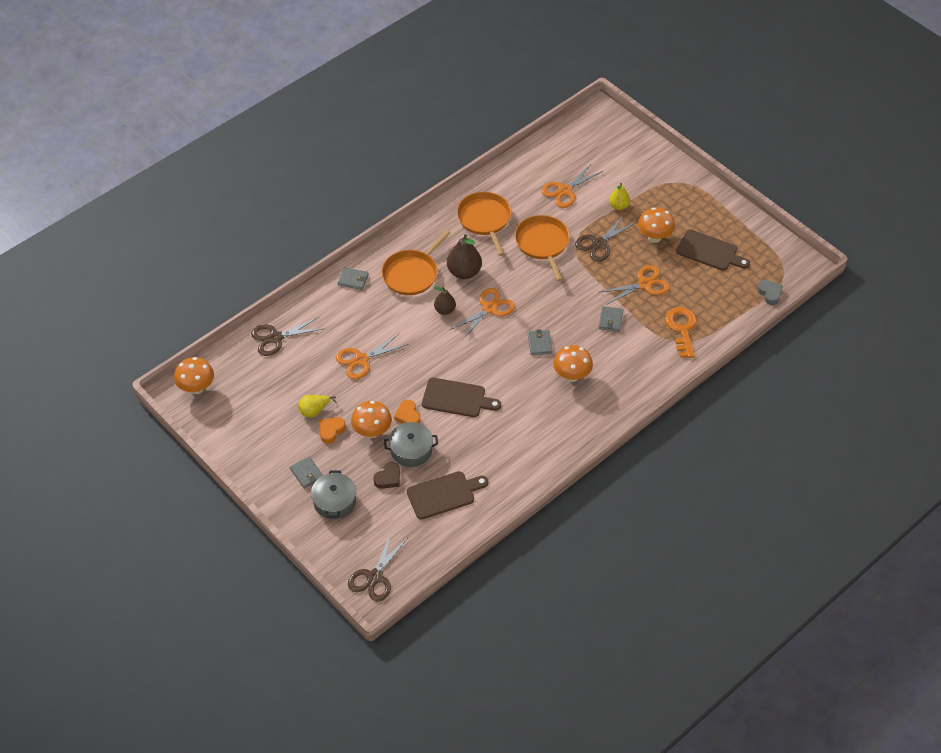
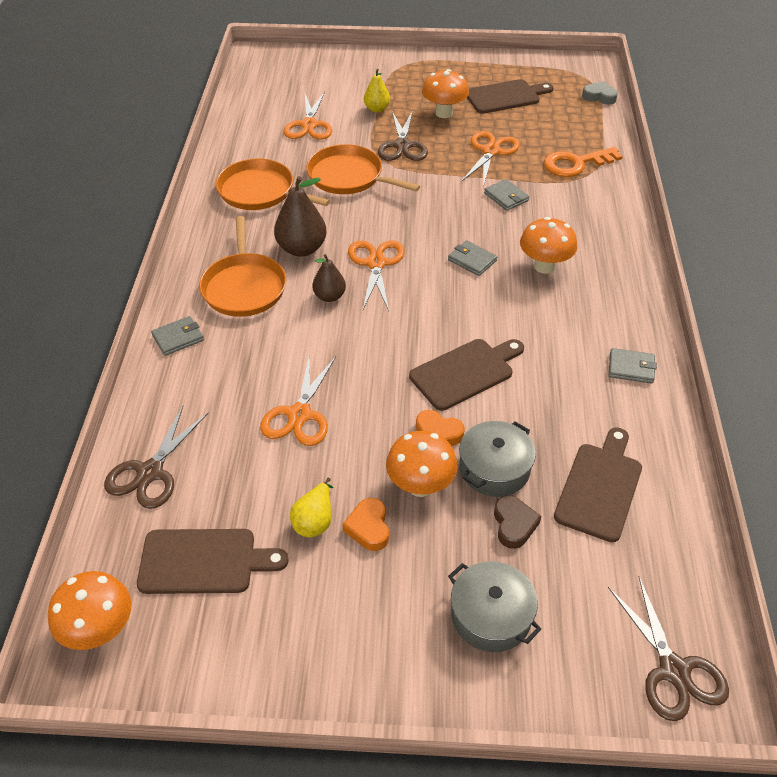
camera: 45 degrees left, 5 degrees down
grey wallet [290,456,323,489] -> grey wallet moved to [609,348,657,384]
orange key [665,307,697,358] -> orange key turned 60 degrees counterclockwise [544,147,623,177]
none -> brown cutting board [137,529,289,594]

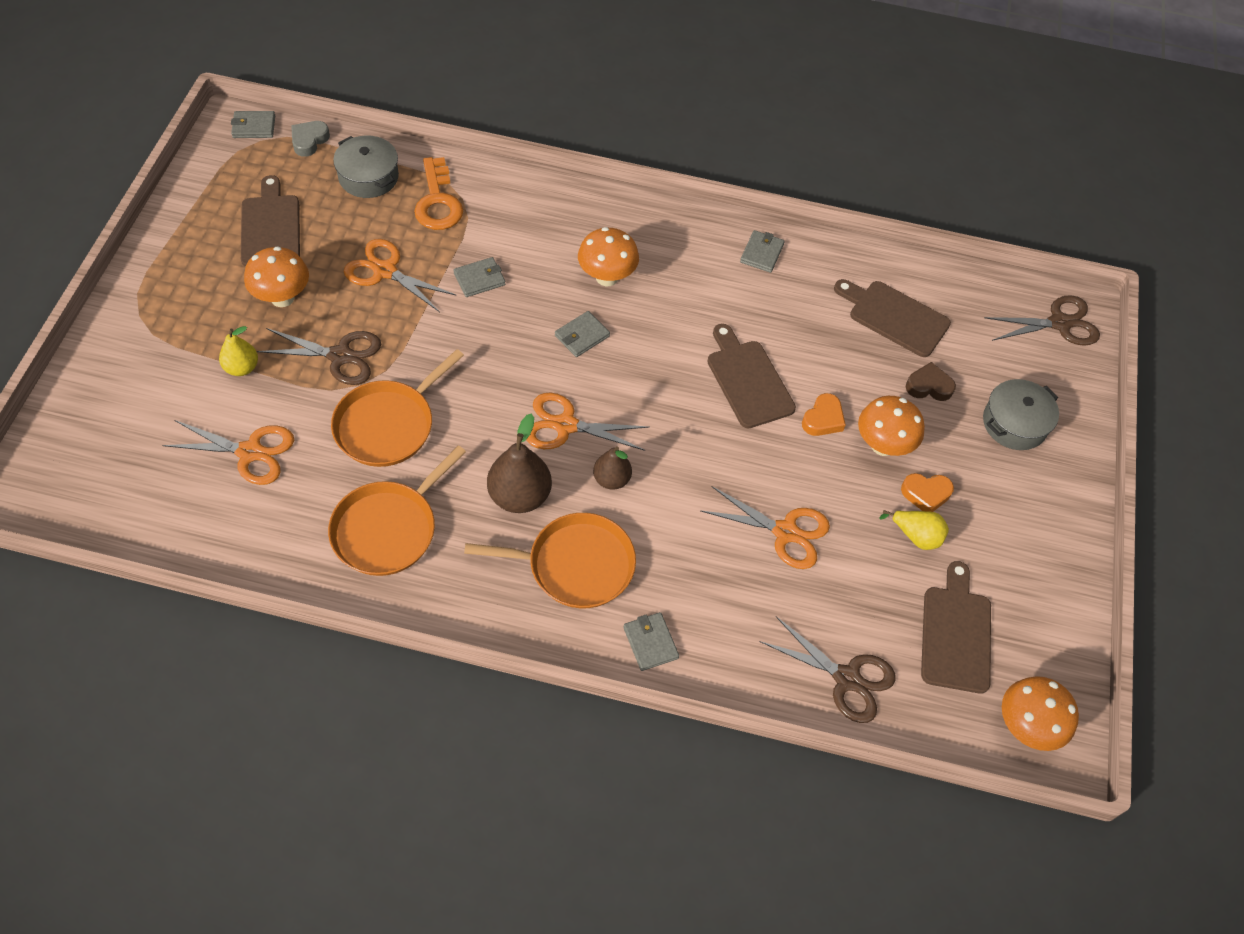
camera: 85 degrees left, 10 degrees up
grey pot [459,421,536,497] -> grey pot moved to [333,135,399,198]
none -> grey wallet [231,111,275,138]

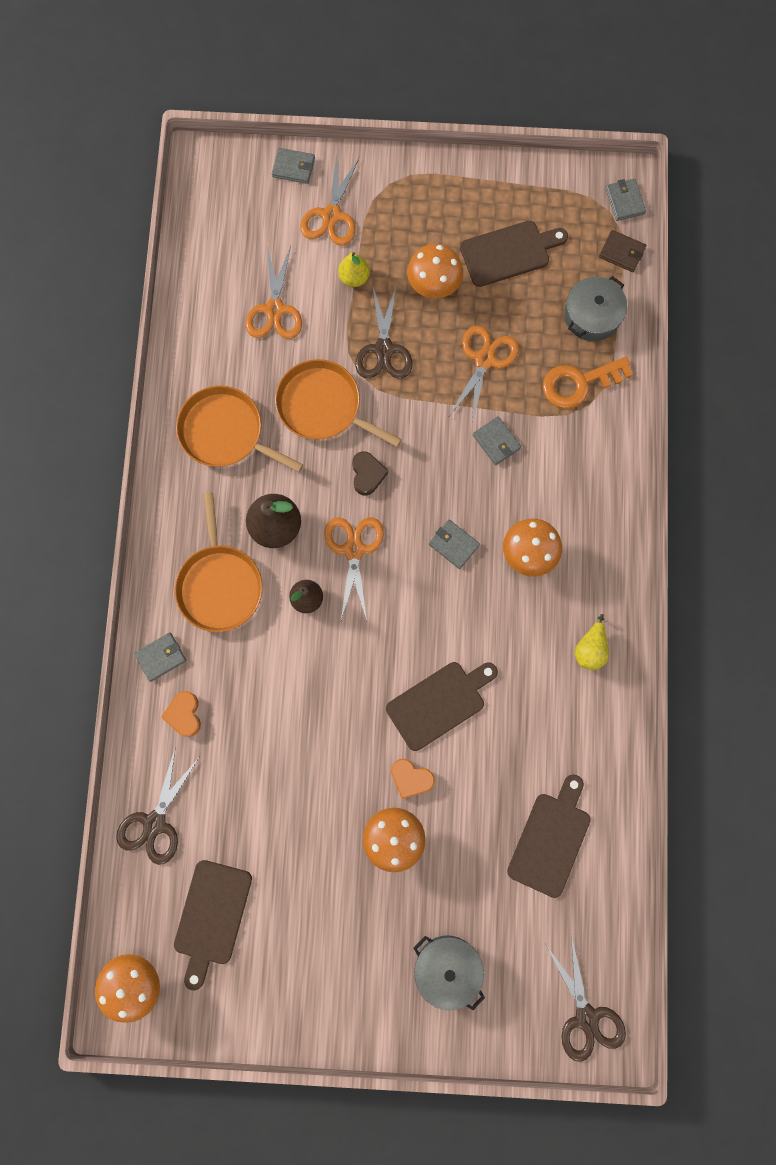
camera: 85 degrees right, 20 degrees up
grey heart [291,121,330,157] -> brown wallet [599,230,646,272]
orange scissors [700,486,830,569] -> orange scissors moved to [300,153,360,246]
grey wallet [740,230,785,273] -> grey wallet moved to [272,148,315,184]
yellow pear [879,510,949,550] -> yellow pear moved to [574,614,609,670]
orange heart [901,473,954,512] -> orange heart moved to [161,691,201,737]
brown heart [905,362,956,401] -> brown heart moved to [352,451,388,496]
brown cutting board [921,561,991,694] -> brown cutting board turned 105 degrees clockwise [174,860,252,990]

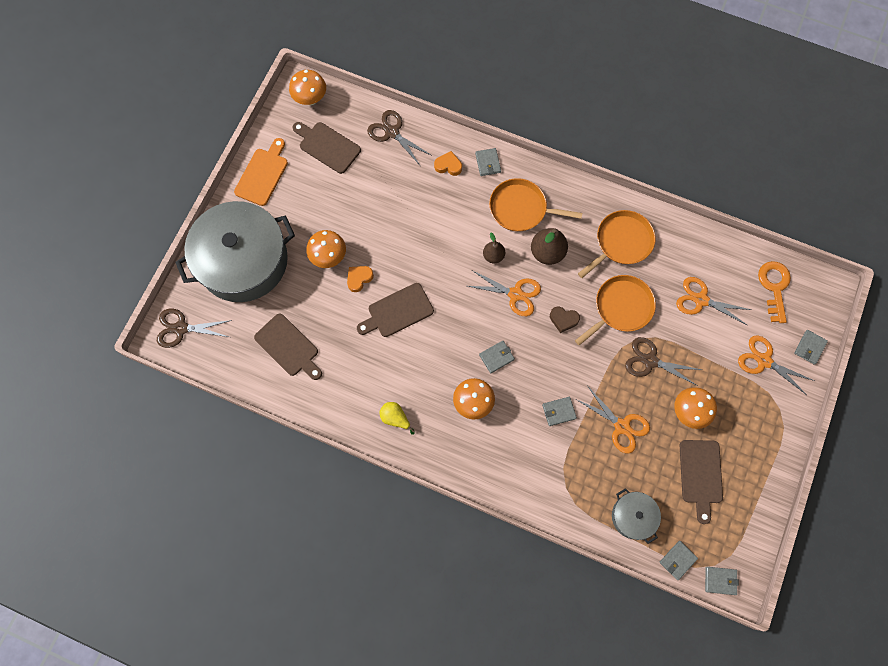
camera: 110 degrees right, 5 degrees down
yellow pear [338,252,370,287] -> none
brown cutting board [386,662,498,751] -> brown cutting board turned 75 degrees clockwise [357,283,434,337]
grey pot [413,935,485,1010] -> grey pot [175,201,295,302], size x2.25
orange key [543,357,633,409] -> orange key moved to [758,261,791,323]
brown wallet [599,230,646,272] -> grey wallet [659,541,698,580]
none -> orange cutting board [234,138,288,206]

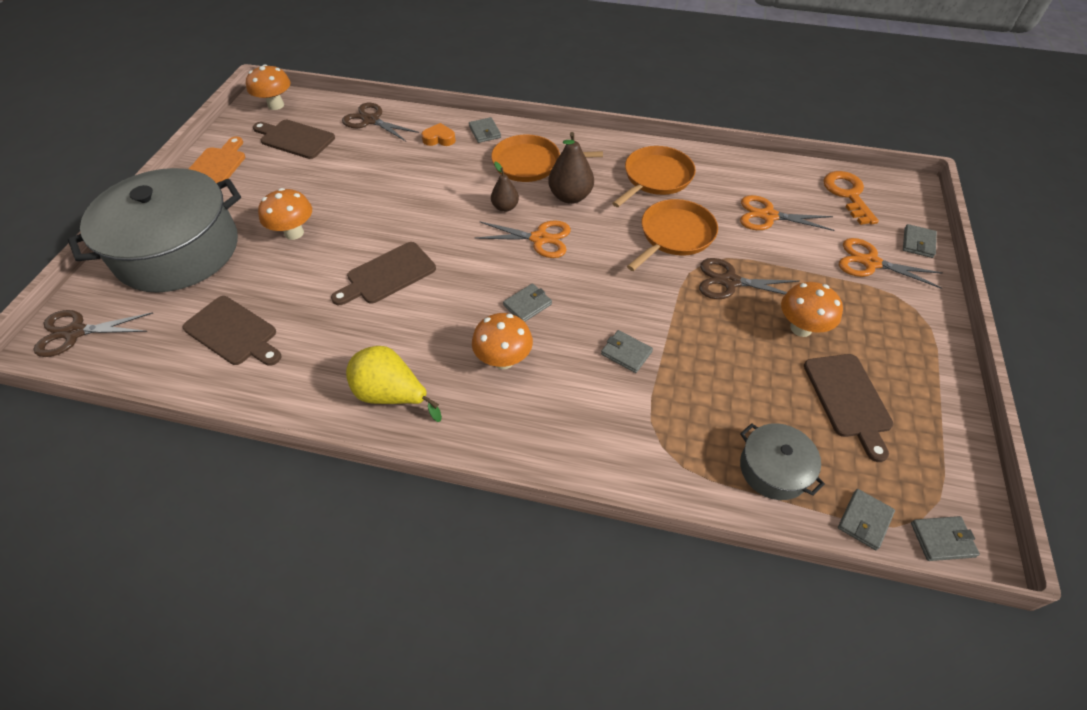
camera: 10 degrees left, 20 degrees down
orange heart [347,266,374,292] -> none
yellow pear [379,402,415,435] -> yellow pear [346,346,442,422], size x1.64
grey wallet [542,397,577,426] -> grey wallet turned 60 degrees clockwise [601,330,653,373]
brown heart [550,307,580,333] -> none
orange scissors [576,387,650,454] -> none

